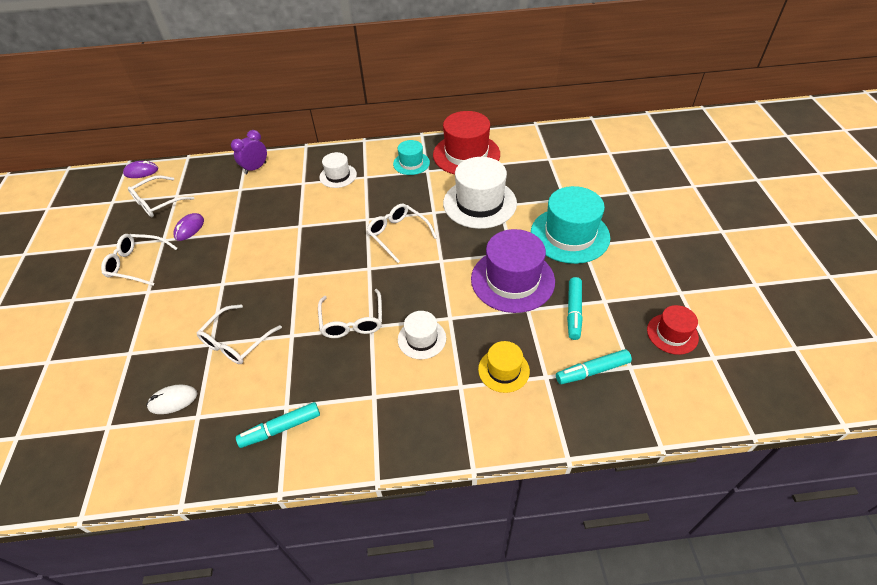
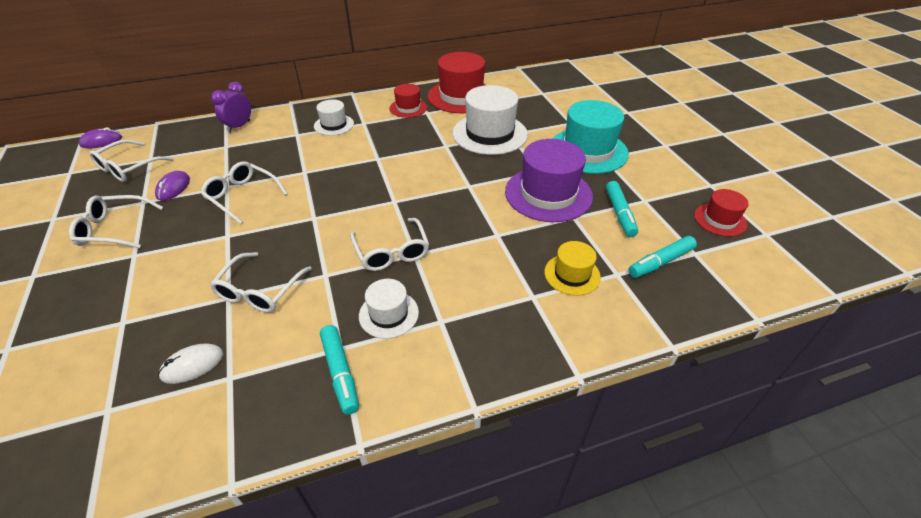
camera: 15 degrees left, 5 degrees down
turquoise marker [236,402,320,448] -> turquoise marker turned 75 degrees counterclockwise [320,325,359,415]
white glasses [366,203,437,263] -> white glasses moved to [201,161,288,224]
turquoise hat [393,140,430,175] -> red hat [389,84,427,118]
white hat [398,311,446,359] -> white hat moved to [359,279,419,339]

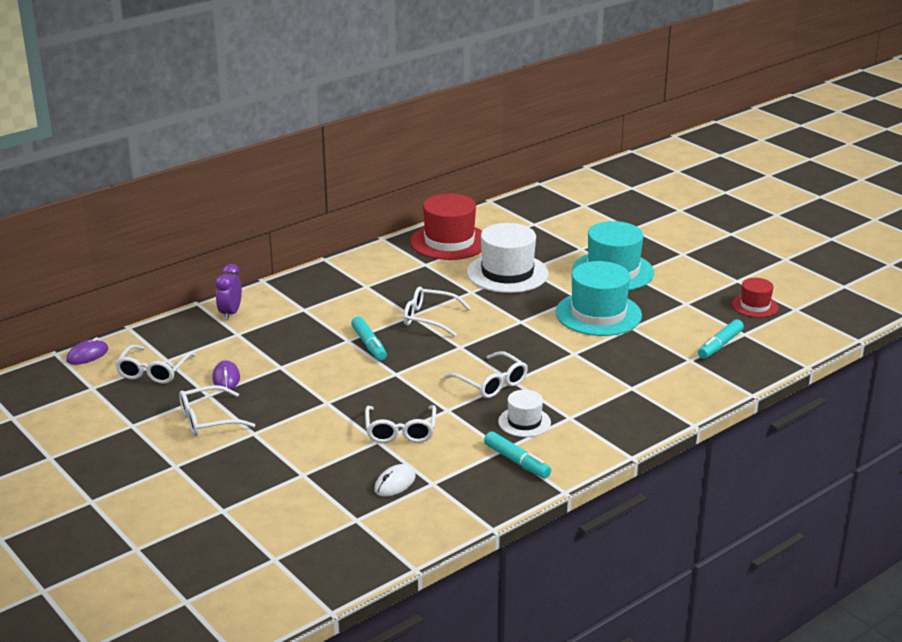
camera: 20 degrees left, 15 degrees down
white glasses [201,161,288,224] -> white glasses moved to [403,287,471,337]
white hat [314,99,354,136] -> none
red hat [389,84,427,118] -> none
purple hat [505,139,593,222] -> turquoise hat [555,261,642,336]
yellow hat [544,241,601,296] -> none
turquoise marker [606,181,638,237] -> turquoise marker moved to [351,317,387,361]

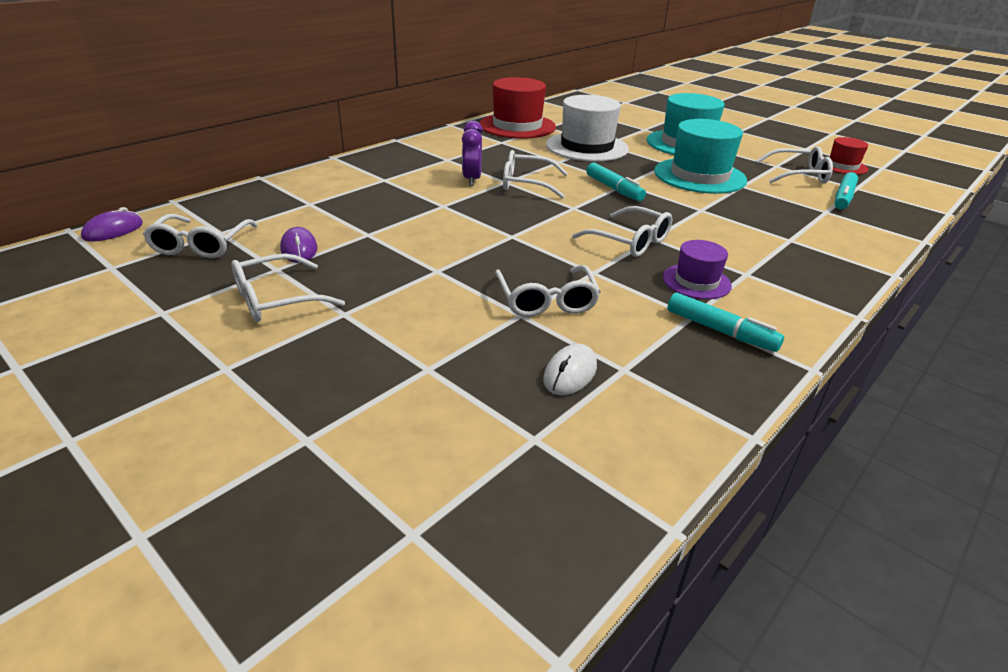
camera: 10 degrees left, 5 degrees up
purple clock [215,264,242,321] -> purple clock moved to [462,121,483,186]
turquoise marker [351,317,387,361] -> turquoise marker moved to [586,163,646,201]
white hat [498,390,551,437] -> purple hat [663,240,732,299]
none -> white glasses [756,146,833,184]

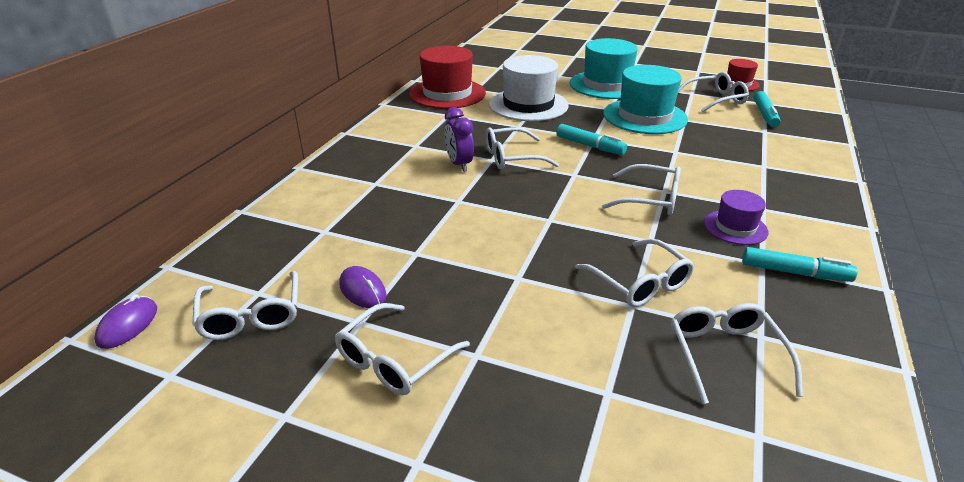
camera: 20 degrees left, 0 degrees up
white mouse [543,344,597,395] -> white glasses [671,303,803,404]

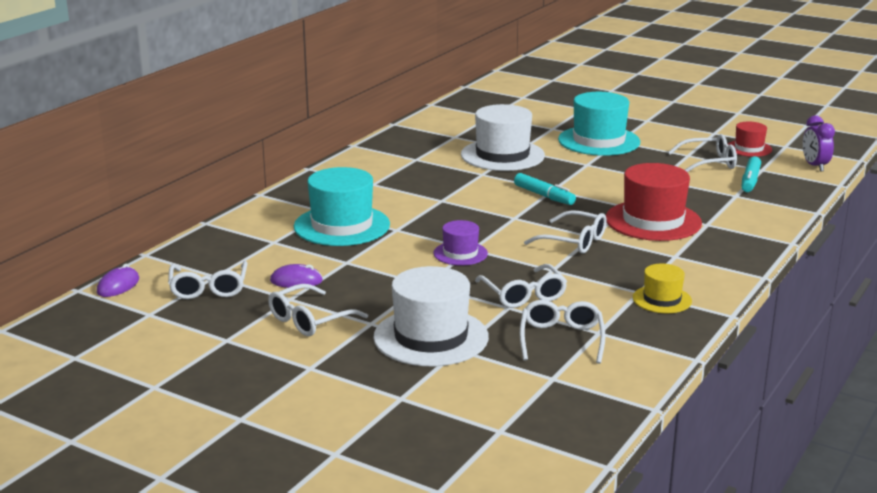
camera: 10 degrees right, 10 degrees down
purple mouse [339,266,387,308] -> purple mouse turned 60 degrees counterclockwise [270,264,323,288]
red hat [409,46,486,109] -> red hat moved to [606,163,702,241]
purple clock [444,107,474,172] -> purple clock moved to [803,115,835,172]
white glasses [486,127,559,169] -> none
turquoise hat [603,65,688,134] -> turquoise hat moved to [294,167,390,246]
purple hat [704,190,768,245] -> purple hat moved to [433,220,488,266]
turquoise marker [742,247,857,282] -> yellow hat [633,264,692,313]
none -> white hat [373,266,489,366]

